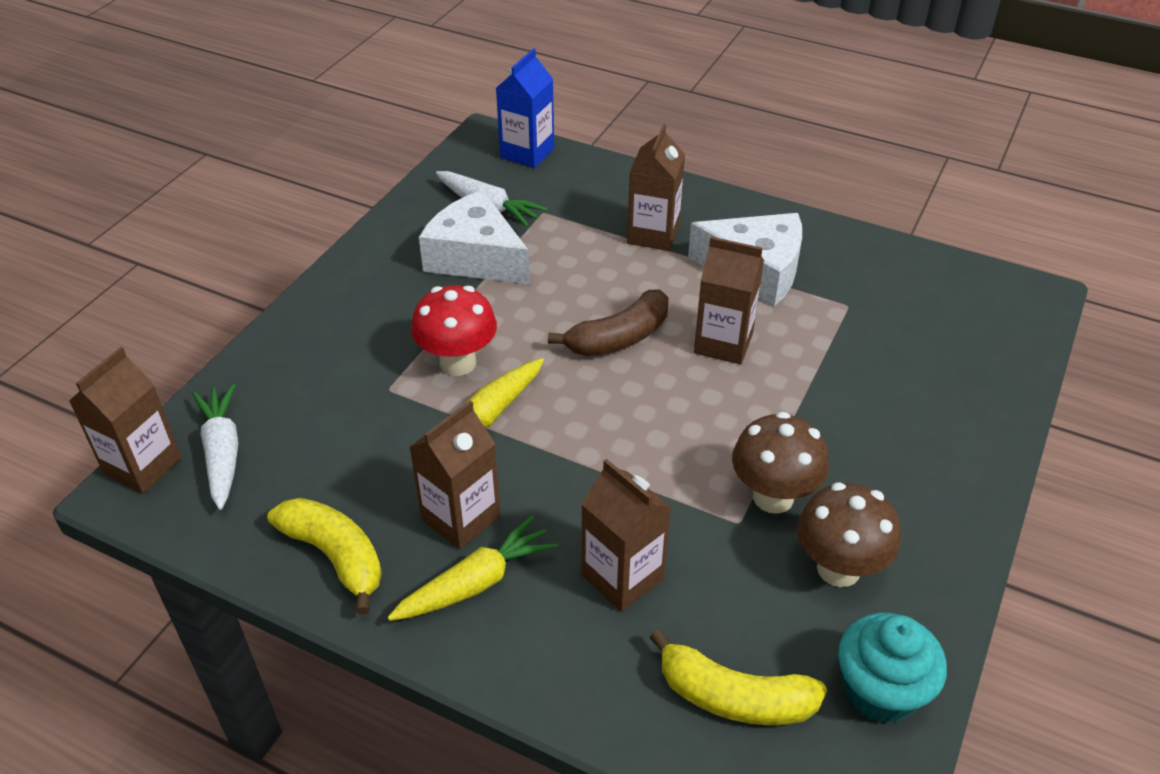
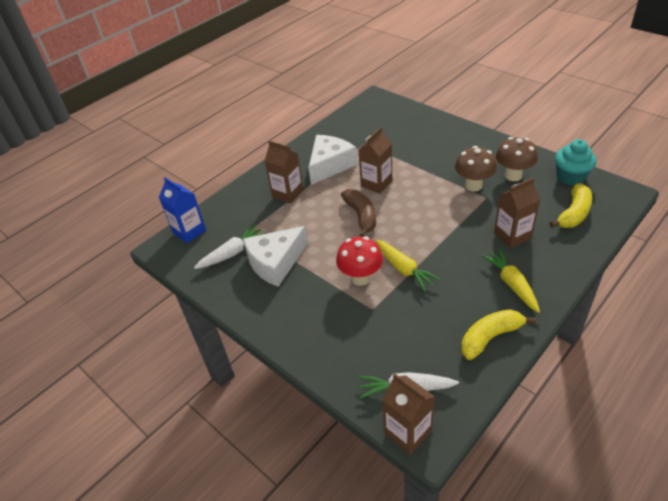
camera: 70 degrees left, 0 degrees up
brown carton [409,401,501,550] -> none

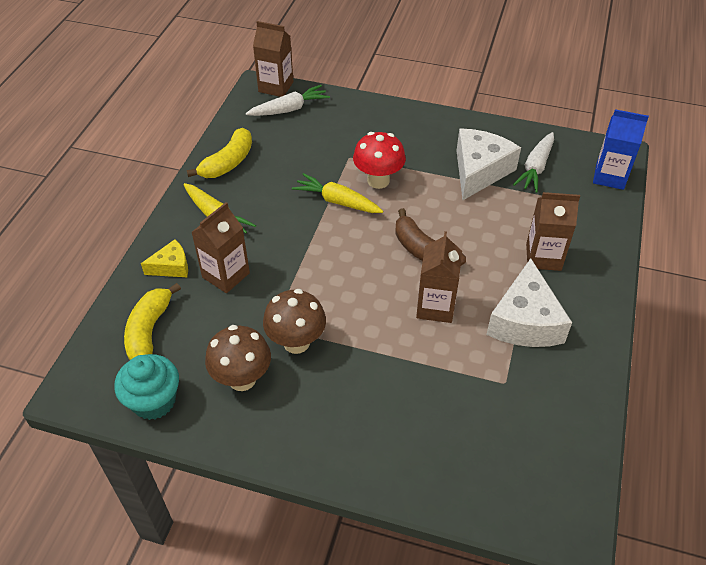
camera: 150 degrees right, 5 degrees up
none -> yellow cheese [141,239,188,277]

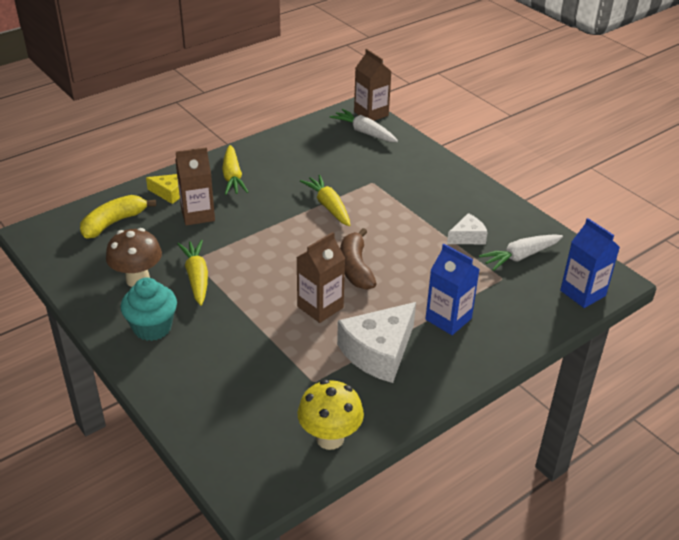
camera: 35 degrees right, 10 degrees down
turquoise cupcake [114,354,179,420] -> turquoise cupcake moved to [121,277,177,341]
yellow banana [187,128,252,178] -> none
white carrot [246,85,330,116] -> white carrot turned 150 degrees counterclockwise [330,109,398,142]
brown mushroom [263,289,326,354] -> yellow carrot [178,240,208,306]
red mushroom [353,132,406,189] -> none
white cheese [457,129,521,200] -> white cheese [447,213,488,244], size x0.53
brown carton [526,192,580,271] -> blue carton [426,244,480,335]
none -> yellow mushroom [298,380,364,450]

